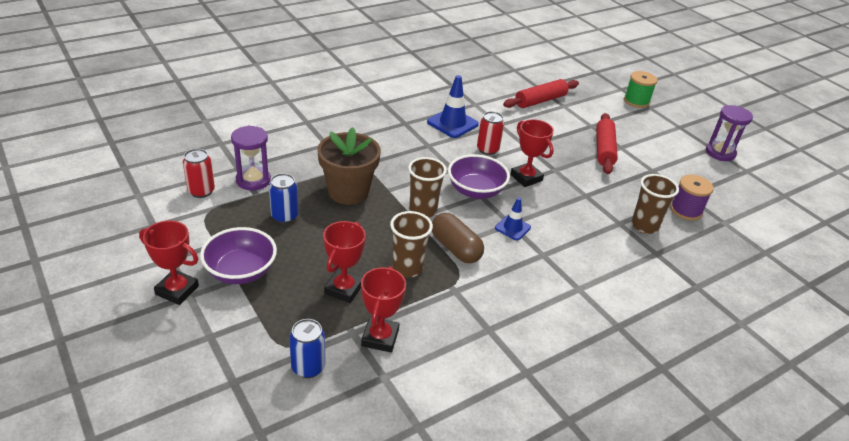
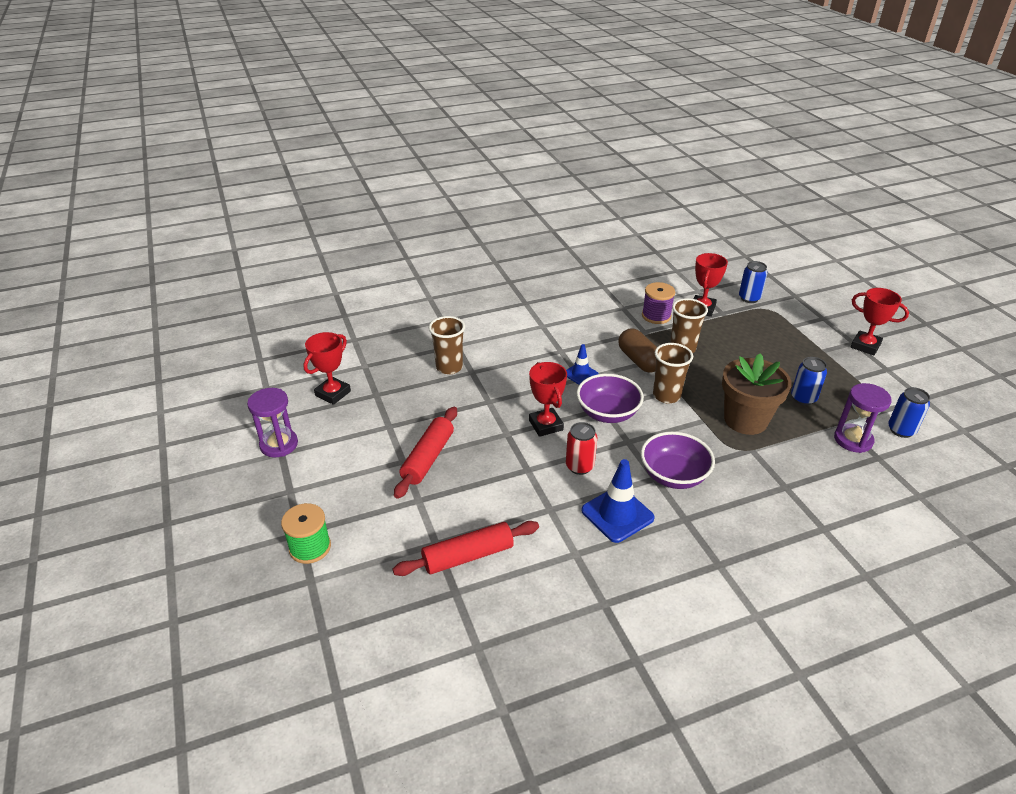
camera: 165 degrees left, 0 degrees up
red can [183,149,215,198] -> blue can [888,387,930,438]
purple bowl [200,227,277,284] -> purple bowl moved to [641,432,715,489]
red trophy [323,221,366,303] -> red trophy moved to [303,332,351,405]
purple spool [670,175,714,220] -> purple spool moved to [642,282,675,324]

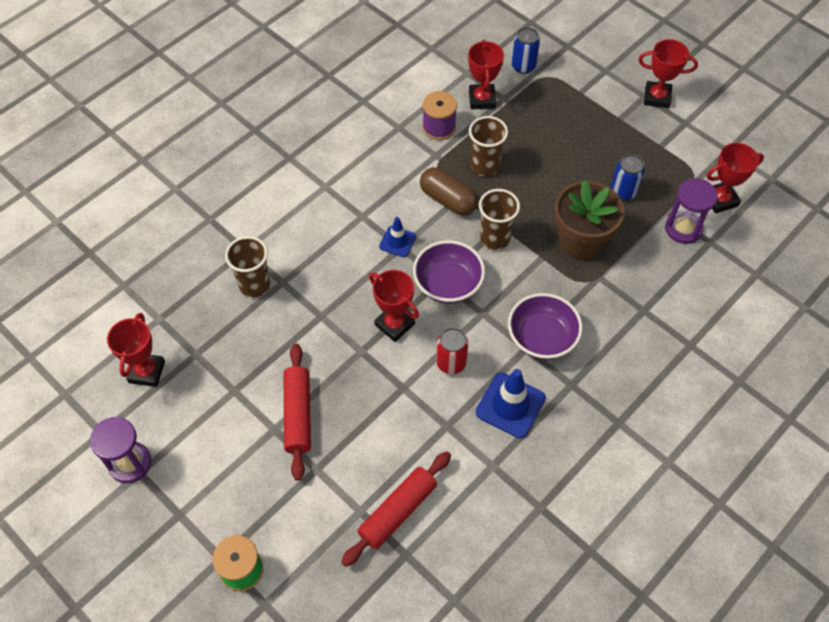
camera: 25 degrees left, 20 degrees up
blue can [888,387,930,438] -> red trophy [707,143,764,213]

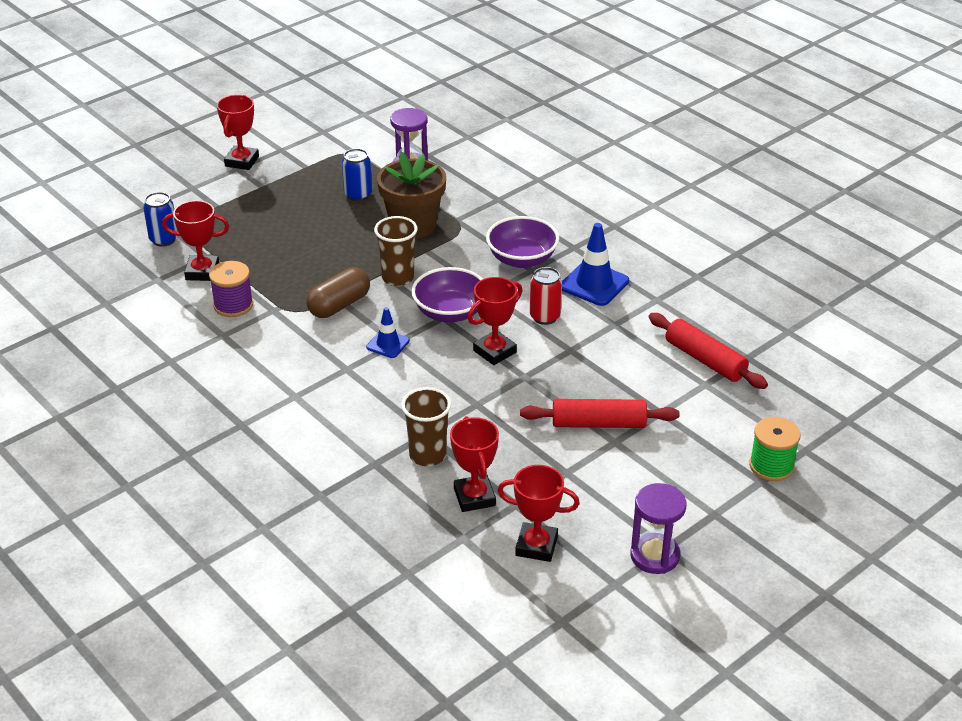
camera: 85 degrees left, 20 degrees down
brown cup [469,116,508,176] -> none
red trophy [707,143,764,213] -> red trophy moved to [450,416,499,512]

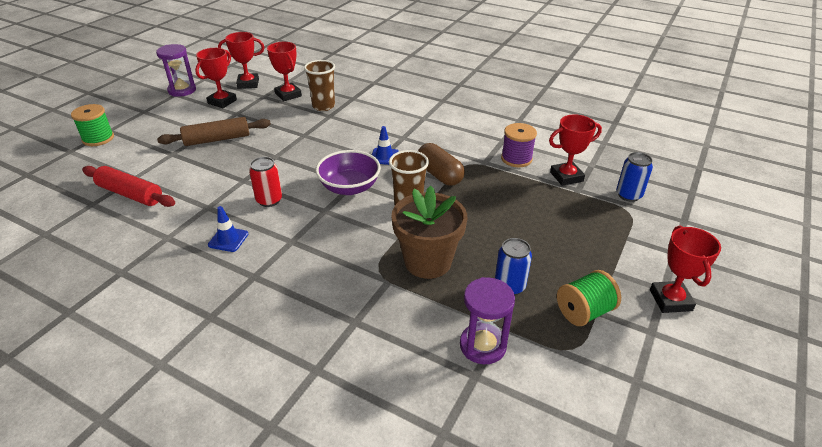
camera: 160 degrees right, 0 degrees up
brown capsule [306,267,370,318] -> brown capsule turned 60 degrees counterclockwise [418,143,465,186]
red trophy [468,277,522,365] -> red trophy moved to [195,48,237,108]
purple bowl [486,216,559,268] -> none
red rolling pin [520,399,680,428] -> brown rolling pin [157,117,271,146]
blue traffic cone [562,223,629,306] -> blue traffic cone [208,206,248,252], size x0.60
none -> green spool [557,270,621,326]

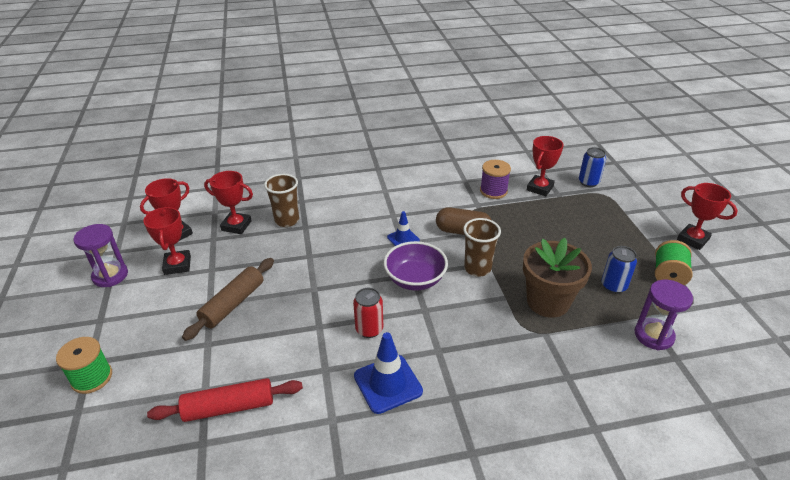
camera: 40 degrees left, 0 degrees up
blue traffic cone [208,206,248,252] -> blue traffic cone [354,332,423,414], size x1.67

